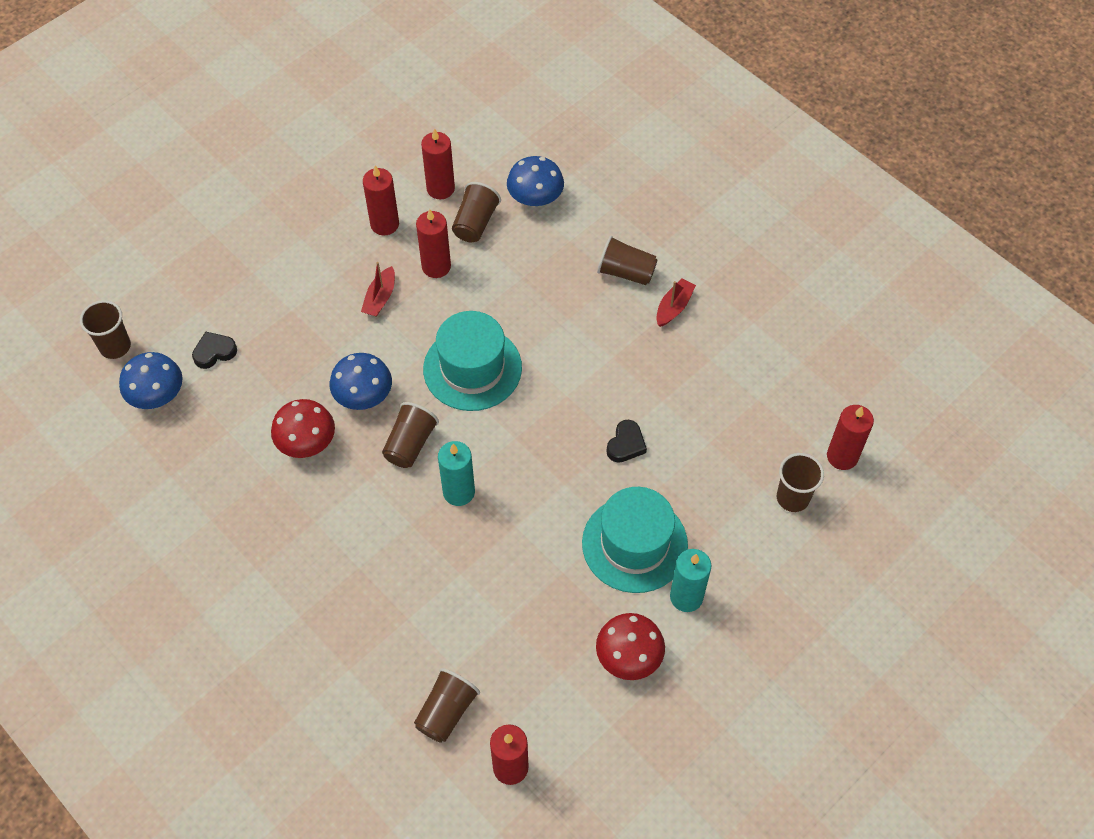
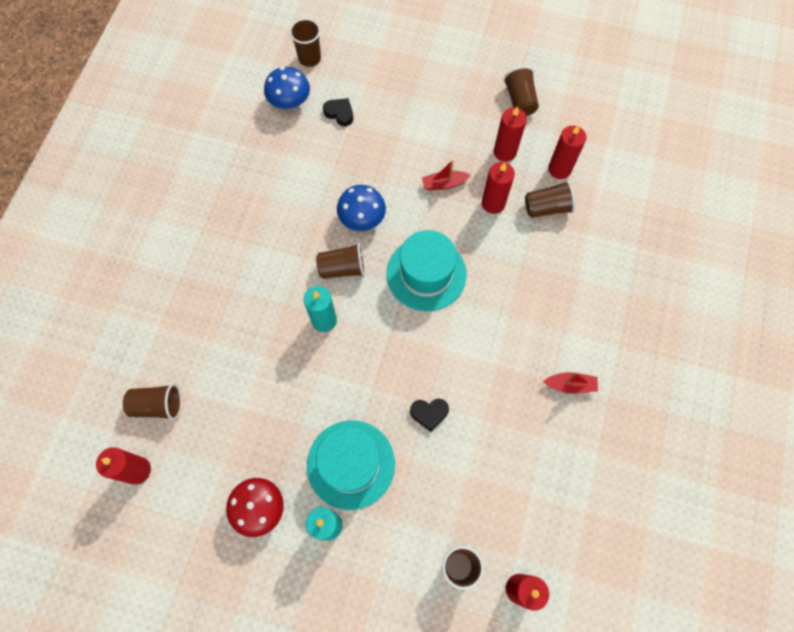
camera: 60 degrees right, 10 degrees up
red mushroom [271,399,335,458] -> none
blue mushroom [507,156,564,206] -> none
brown cup [597,236,658,285] -> brown cup moved to [503,66,539,116]

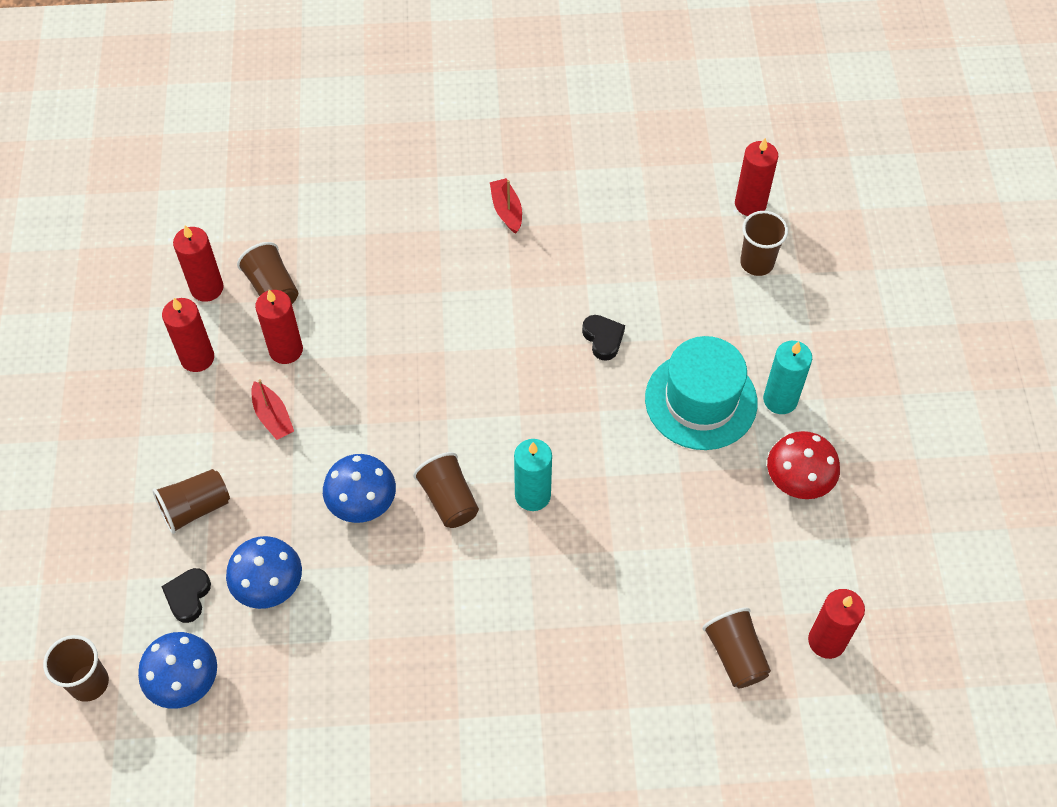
camera: 110 degrees left, 10 degrees down
turquoise hat [387,230,467,311] -> none
brown cup [503,66,539,116] -> brown cup moved to [152,469,230,534]
none -> blue mushroom [226,536,302,609]

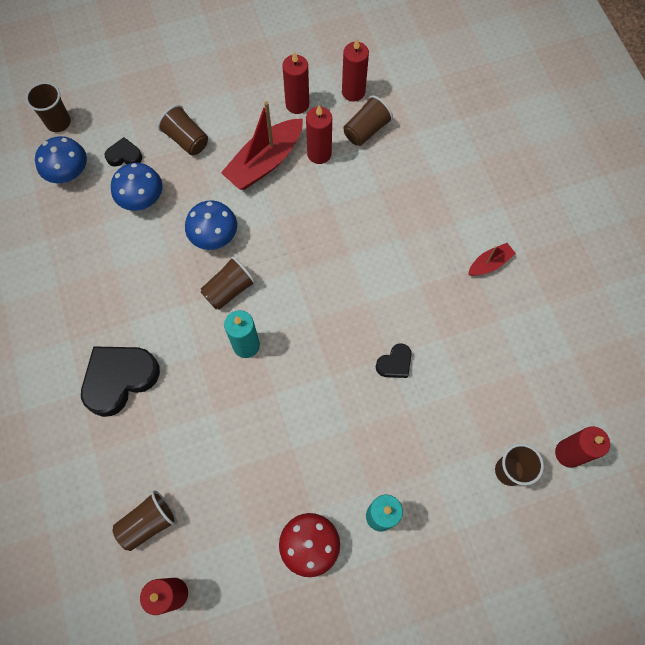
camera: 75 degrees right, 10 degrees up
red boat [251,379,294,440] -> red boat [221,101,303,190], size x1.96
turquoise hat [645,336,758,450] -> none
none -> black heart [81,346,160,417]

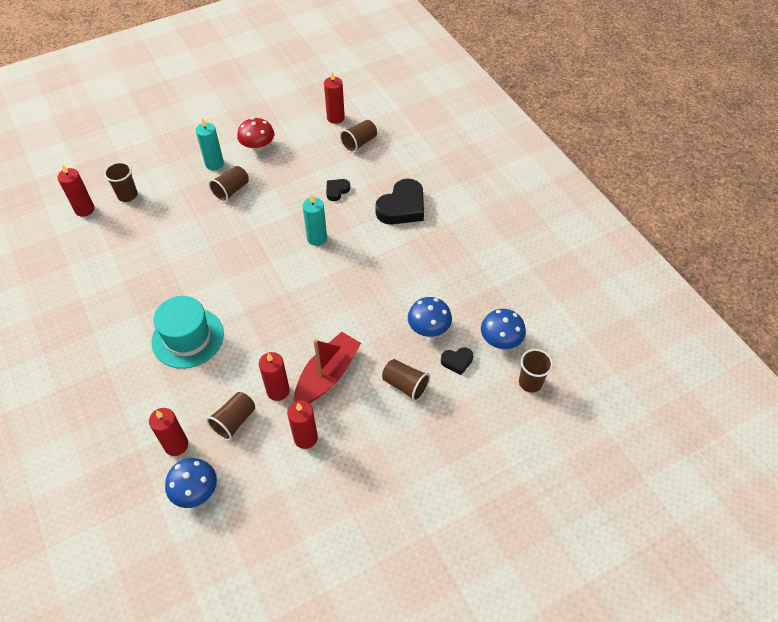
camera: 170 degrees right, 15 degrees down
blue mushroom [185,200,237,250] -> blue mushroom moved to [165,458,217,508]
brown cup [201,256,256,310] -> brown cup moved to [209,166,249,203]
red candle [342,39,369,102] -> red candle moved to [149,408,188,456]
black heart [376,343,412,378] -> black heart moved to [326,179,350,201]
red boat [468,243,516,276] -> none
none -> turquoise hat [152,296,224,369]

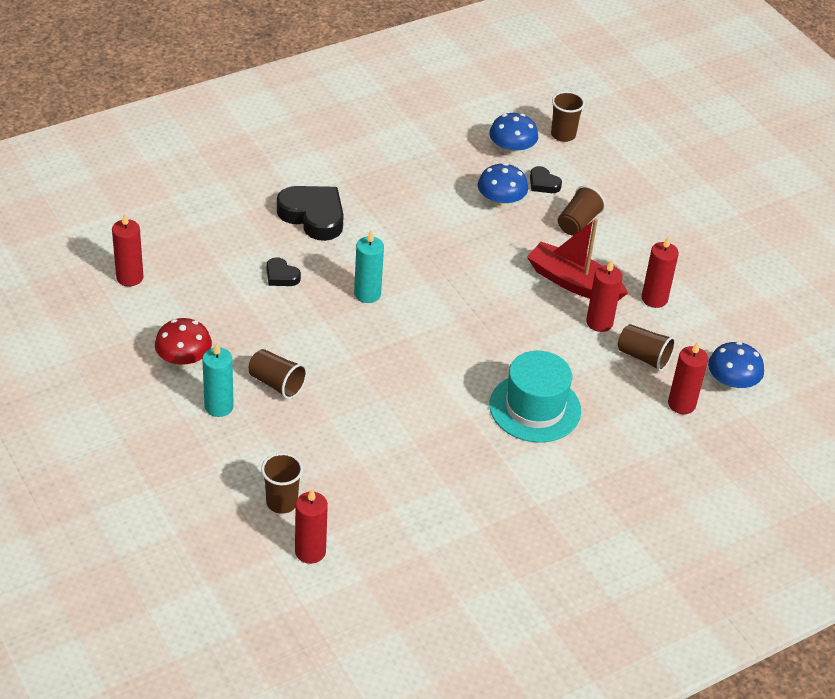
camera: 95 degrees left, 10 degrees down
brown cup [340,120,377,153] -> none
black heart [441,347,473,375] -> black heart turned 150 degrees clockwise [530,166,562,193]

